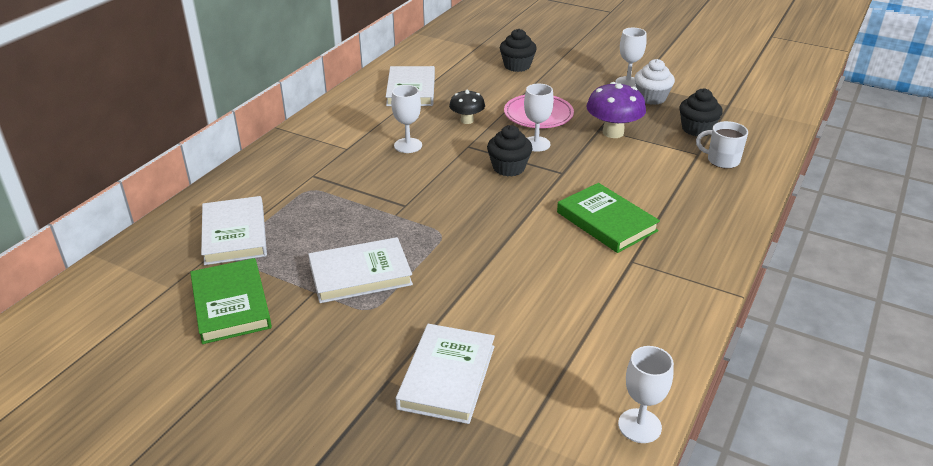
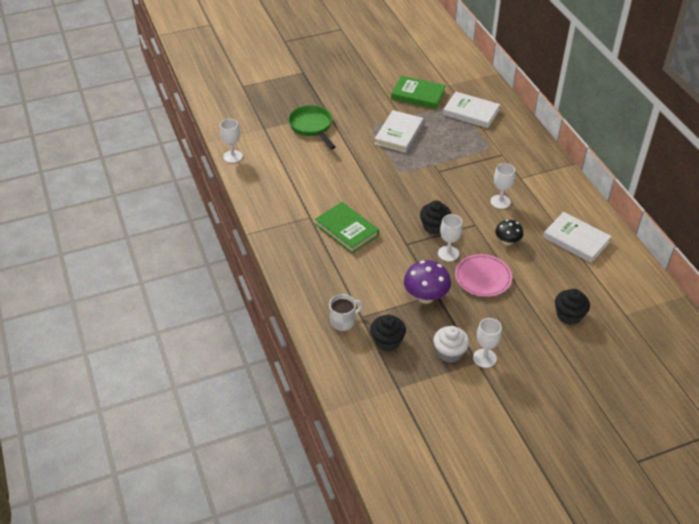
camera: 130 degrees right, 10 degrees up
white book [396,324,495,424] -> green pan [288,105,335,149]
green book [557,183,660,253] -> green book turned 45 degrees clockwise [315,202,379,253]

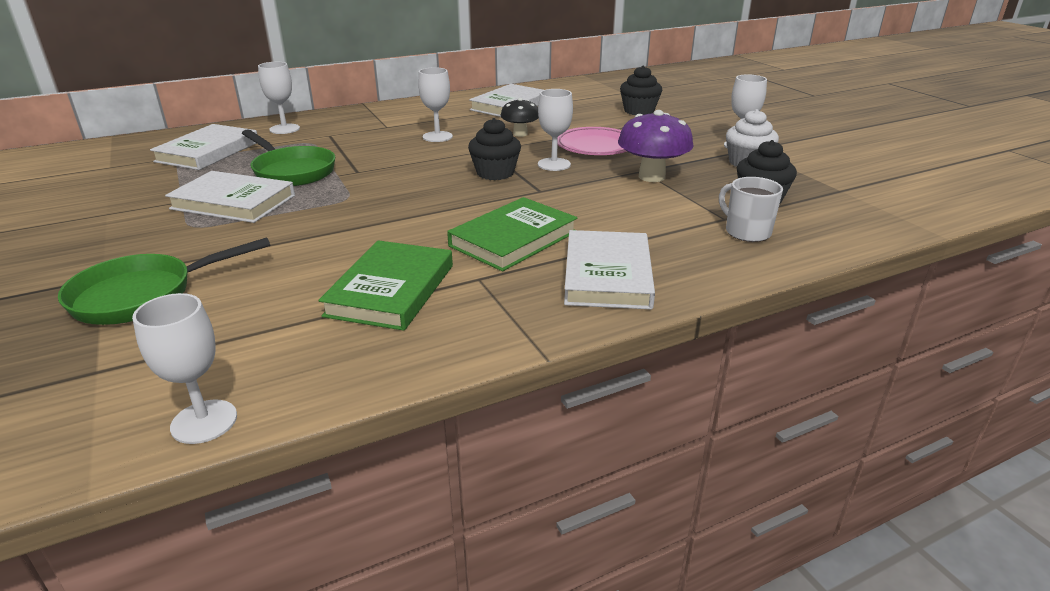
camera: 95 degrees left, 15 degrees down
green book [391,76,446,109] -> green book moved to [319,240,453,331]
none -> green pan [242,129,335,186]
none -> white goblet [258,62,300,134]
none -> white book [564,230,655,309]

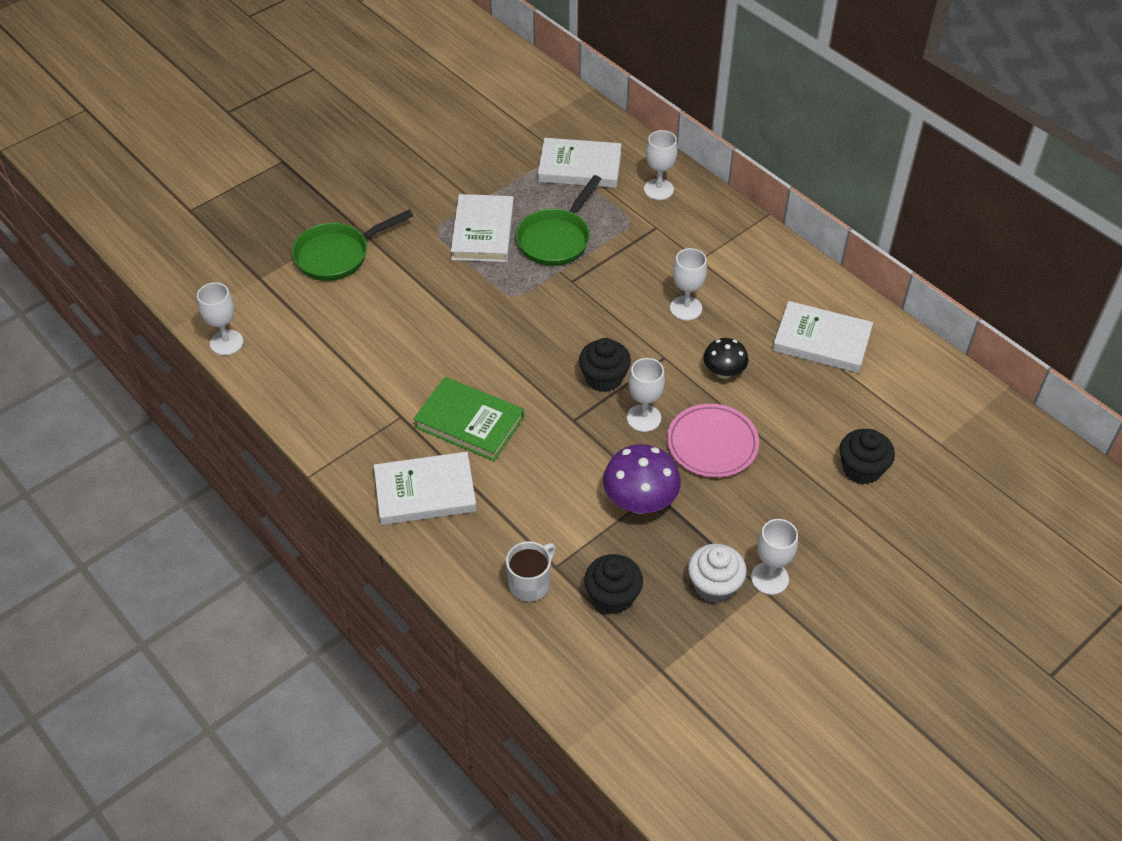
camera: 75 degrees right, 20 degrees up
green pan [58,237,270,325] -> green pan turned 75 degrees counterclockwise [292,210,413,281]
green book [319,240,453,331] -> none

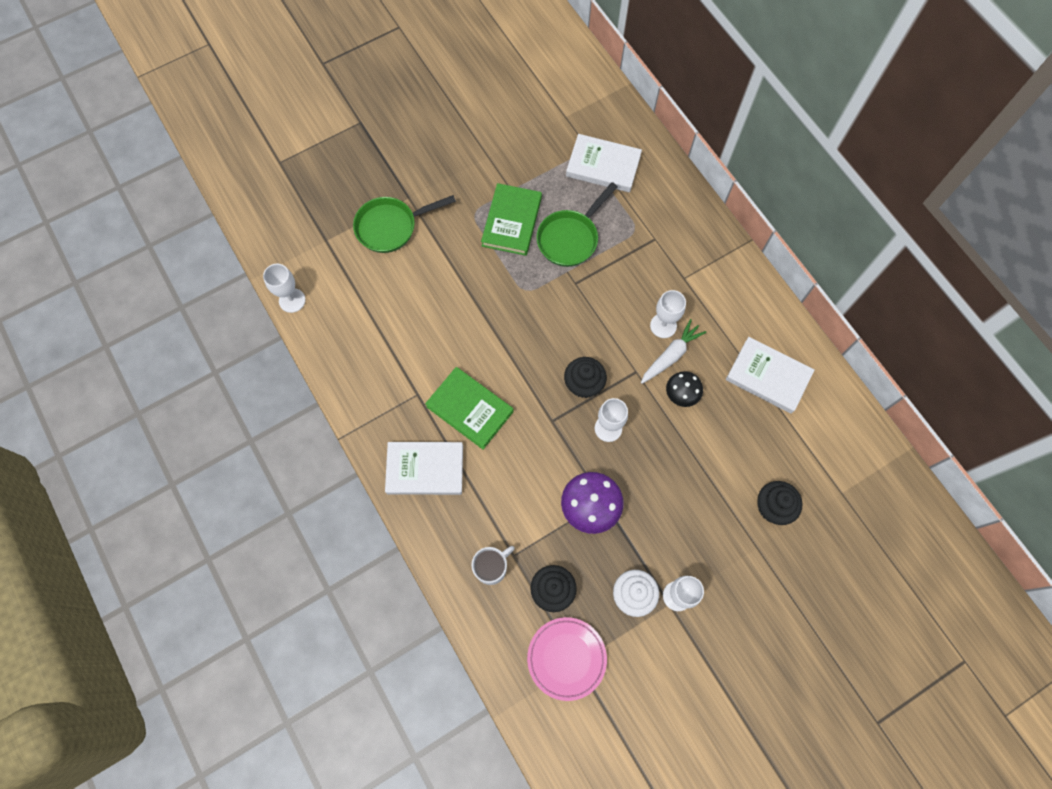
camera: 10 degrees right, 20 degrees up
white book [451,194,514,262] -> green book [481,183,542,256]
white goblet [644,130,677,200] -> none
pink plate [667,404,759,478] -> pink plate moved to [527,617,607,701]
none -> white carrot [641,319,706,384]

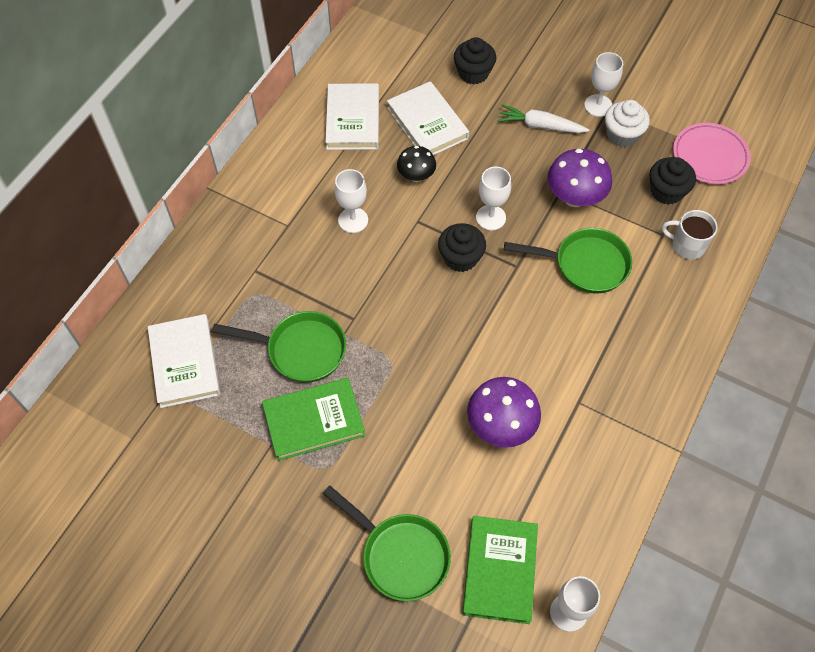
camera: 120 degrees left, 10 degrees down
white book [385,442,463,495] -> white book moved to [387,81,469,155]
green book [425,367,514,449] -> green book moved to [463,516,538,624]
white carrot [641,319,706,384] -> white carrot moved to [498,104,589,133]
none -> purple mushroom [467,377,541,448]
none -> green pan [504,228,632,294]

